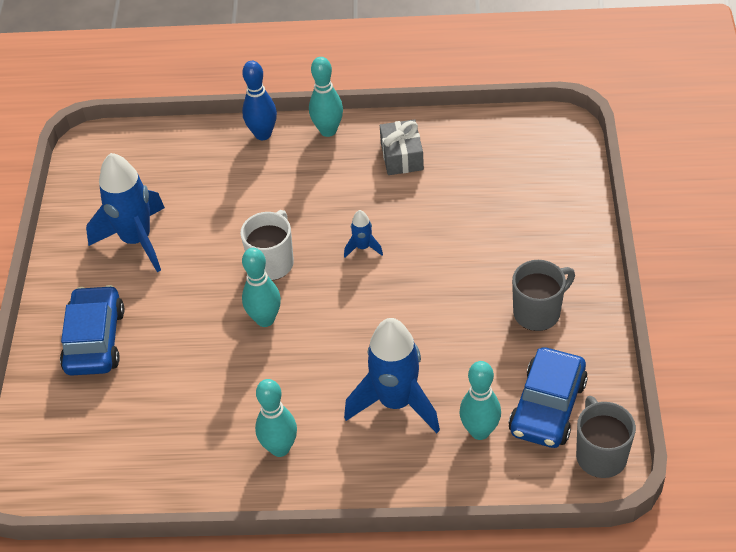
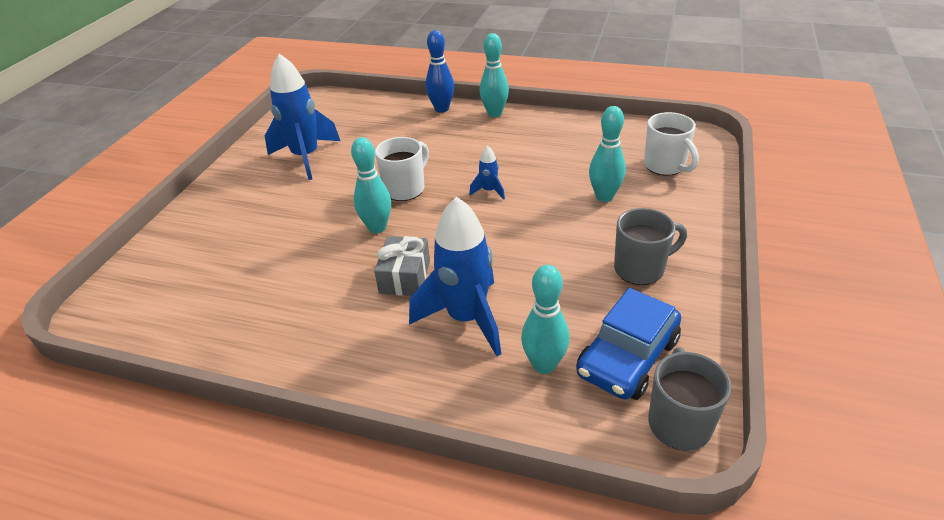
camera: 15 degrees right, 10 degrees down
blue car [60,285,124,376] -> none
turquoise bowling pin [255,379,297,457] -> turquoise bowling pin moved to [589,106,626,202]
grey gift [380,119,424,175] -> grey gift moved to [374,236,430,296]
none -> white mug [644,112,699,176]

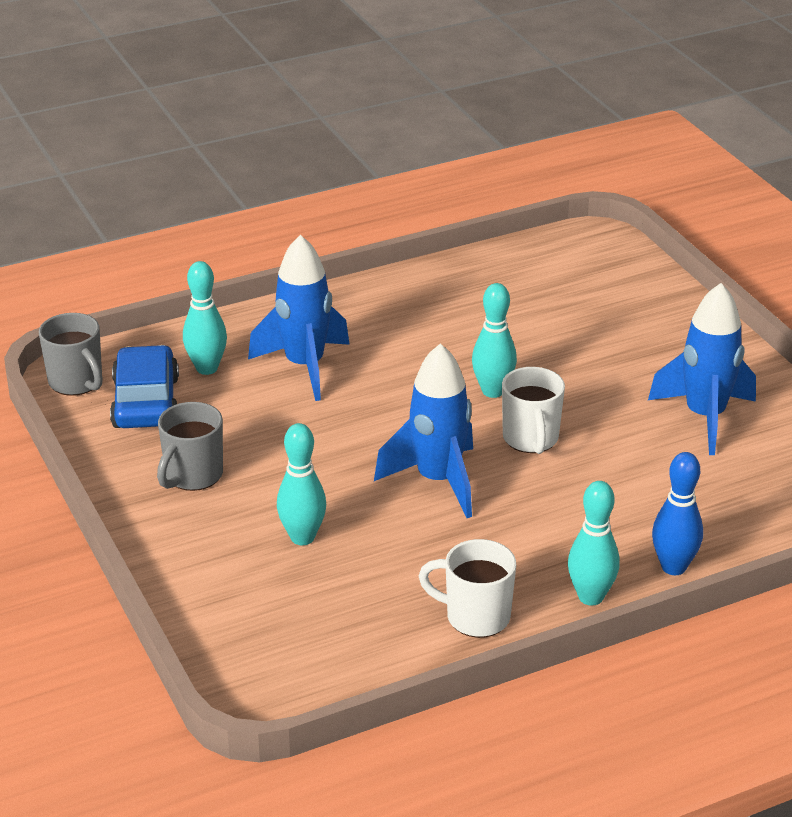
camera: 135 degrees right, 5 degrees down
grey gift [374,236,430,296] -> none
blue rocket [469,145,505,200] -> blue rocket [374,343,473,518], size x2.25
white mug [644,112,699,176] -> white mug moved to [419,539,516,638]

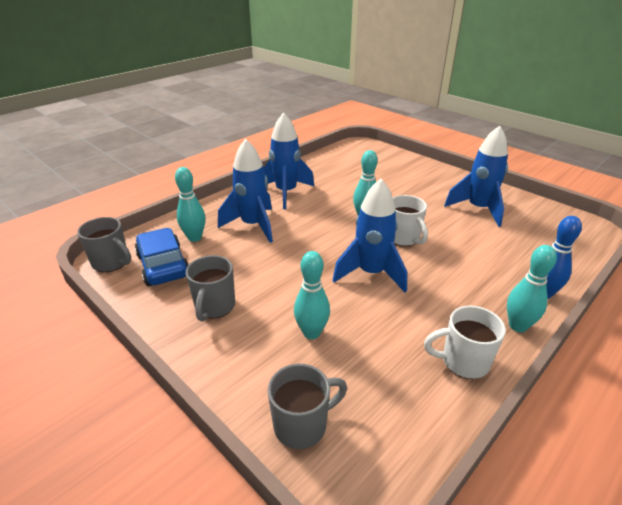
camera: 20 degrees left, 0 degrees up
none -> blue rocket [263,112,314,209]
none -> grey mug [268,364,347,449]

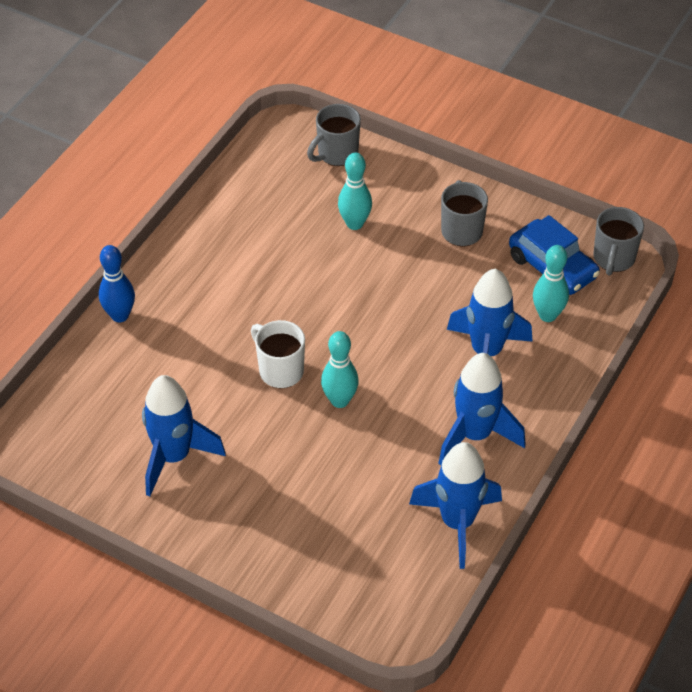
camera: 165 degrees right, 15 degrees up
grey mug [77,217,131,272] -> grey mug turned 90 degrees counterclockwise [593,207,644,276]
blue rocket [332,179,407,293] -> blue rocket moved to [409,442,502,569]
white mug [424,305,506,379] -> none
turquoise bowling pin [507,245,557,332] -> none

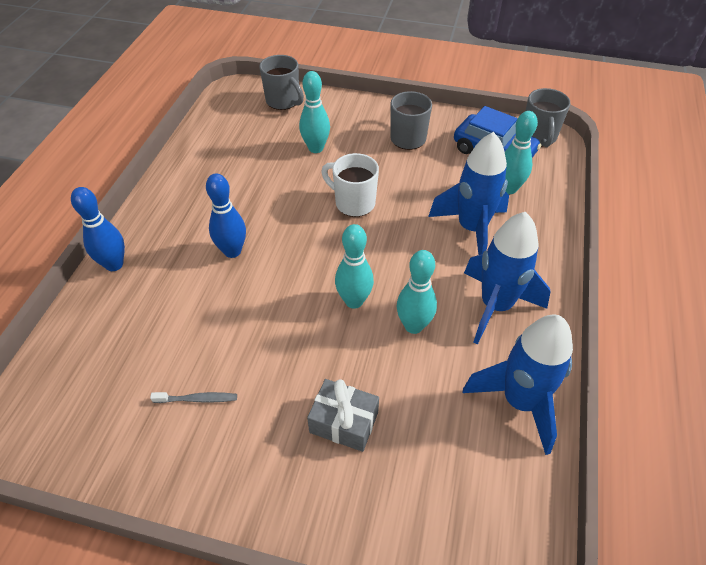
camera: 15 degrees left, 0 degrees up
blue rocket [142,375,226,497] -> grey toothbrush [150,392,237,403]
white mug [251,320,305,388] -> white mug moved to [321,153,379,217]
grey mug [307,104,361,166] -> grey mug turned 75 degrees counterclockwise [259,55,304,110]
none -> blue bowling pin [206,173,246,258]
none -> grey gift [307,379,379,452]
none -> turquoise bowling pin [396,250,437,334]

